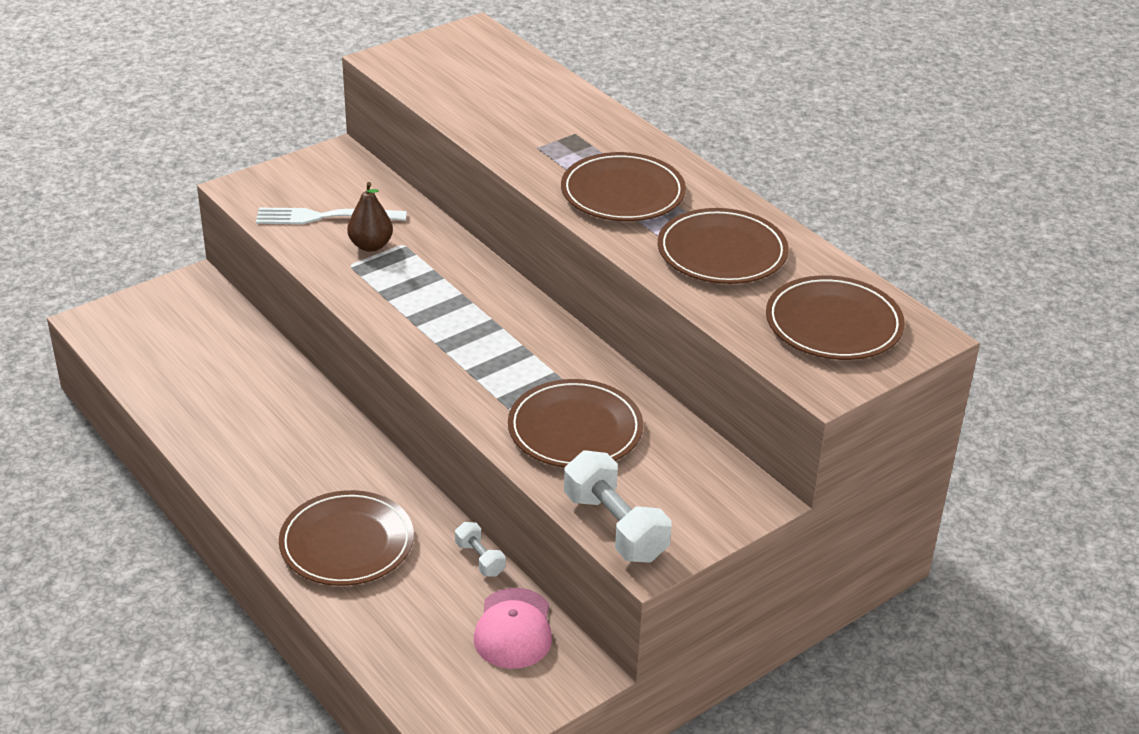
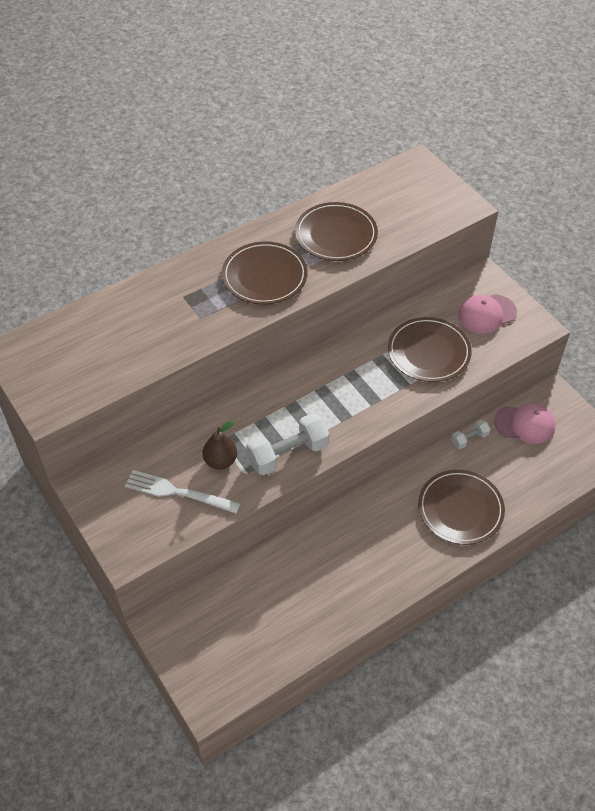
camera: 85 degrees left, 15 degrees up
white fork [256,208,407,224] -> white fork turned 105 degrees clockwise [125,470,241,514]
white dumbbell [564,451,671,563] -> white dumbbell moved to [246,413,329,475]
brown plate [766,275,905,360] -> none
none -> pink cap [458,294,517,334]

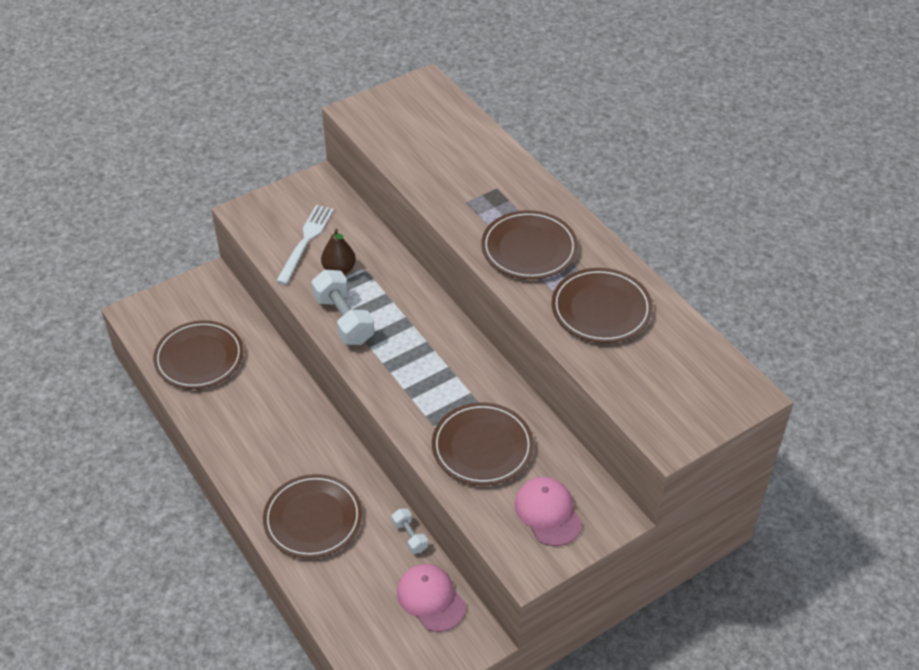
camera: 90 degrees right, 5 degrees down
pink cap [494,403,555,444] -> pink cap turned 135 degrees clockwise [397,564,466,632]
none -> brown plate [153,320,243,389]

